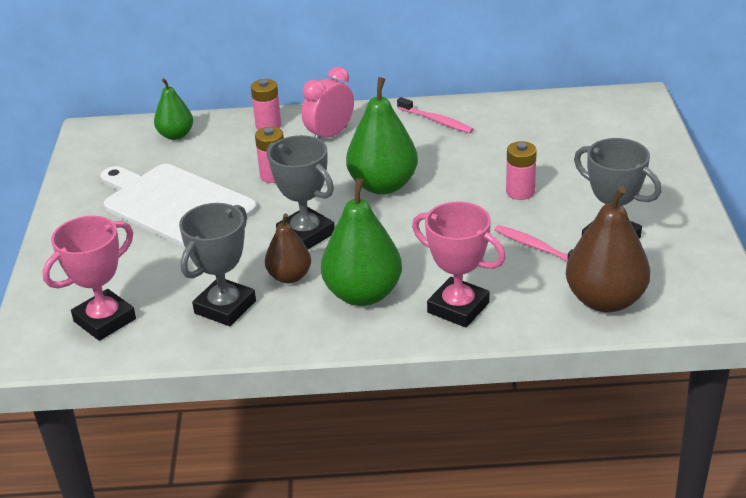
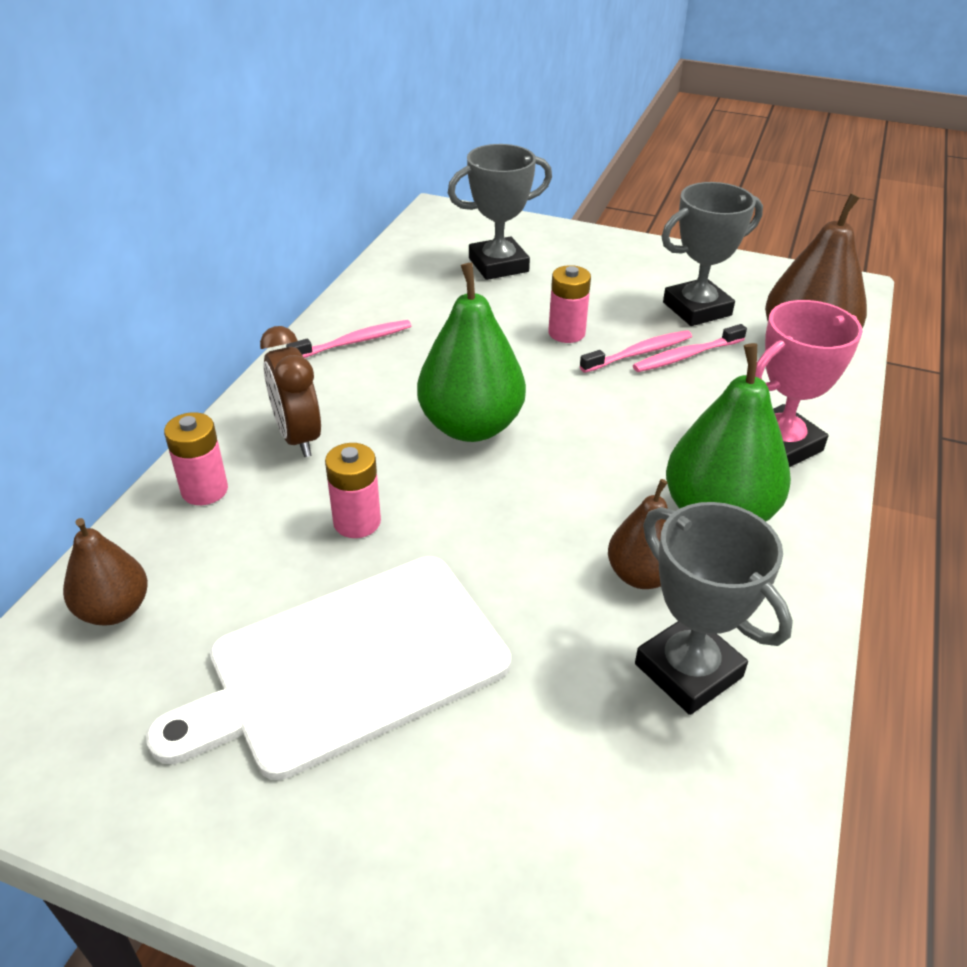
camera: 70 degrees left, 5 degrees up
pink trophy [42,216,136,341] -> none
green pear [154,78,193,140] -> brown pear [63,518,148,625]
grey trophy [267,135,335,249] -> grey trophy moved to [448,144,552,280]
pink clock [302,67,354,139] -> brown clock [260,326,321,457]
none -> pink toothbrush [580,330,692,373]

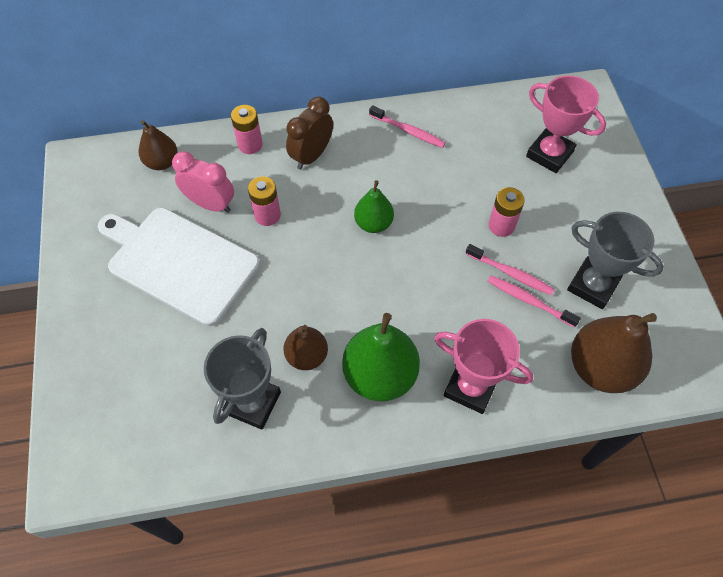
camera: 60 degrees right, 20 degrees up
green pear [417,263,526,442] -> green pear [354,180,394,233], size x0.59
grey trophy [448,144,552,280] -> pink trophy [526,76,606,173]
none -> pink clock [172,151,234,213]

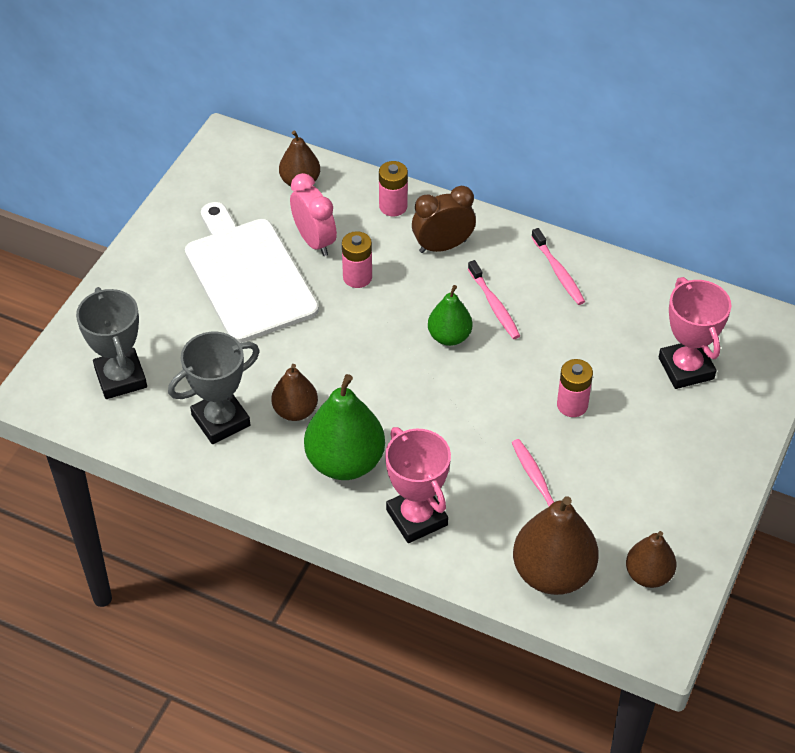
camera: 35 degrees right, 10 degrees down
pink toothbrush [465,244,555,295] -> pink toothbrush moved to [468,260,520,339]
grey trophy [567,212,664,309] -> grey trophy moved to [76,287,147,399]
none -> brown pear [626,531,676,588]

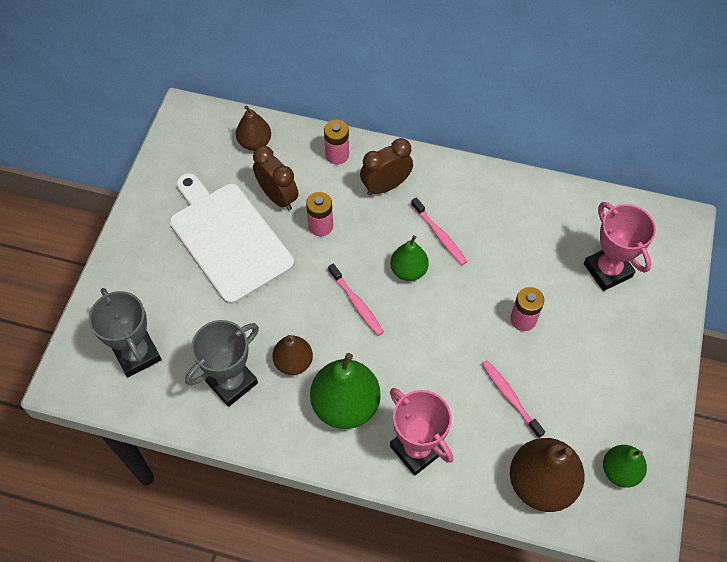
camera: 10 degrees left, 10 degrees up
pink clock [290,173,337,256] -> brown clock [253,146,298,210]
pink toothbrush [531,228,585,305] -> pink toothbrush moved to [328,263,384,336]
brown pear [626,531,676,588] -> green pear [603,445,647,488]

